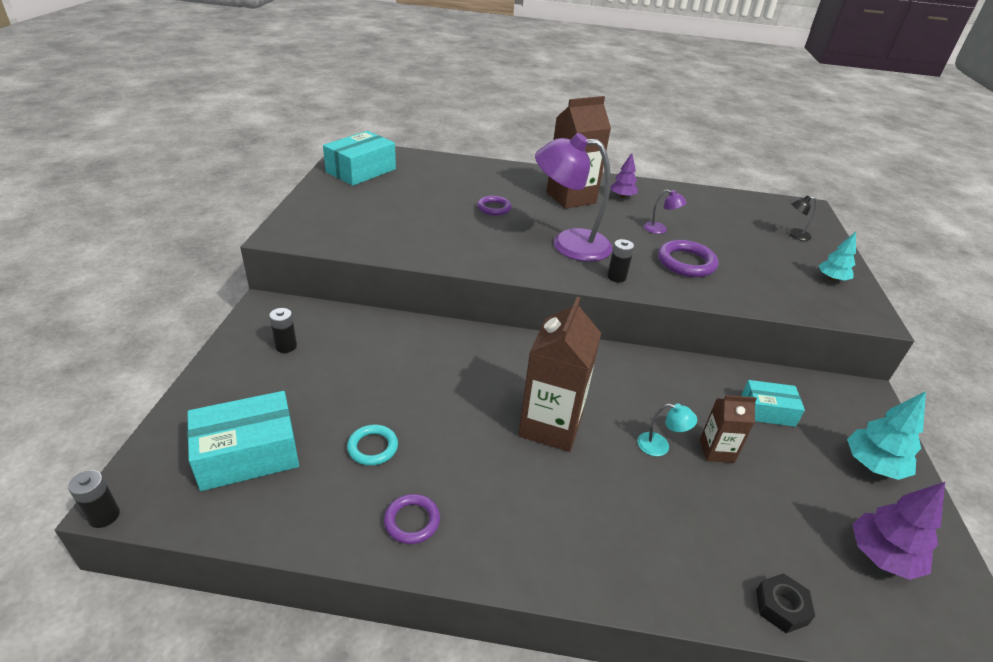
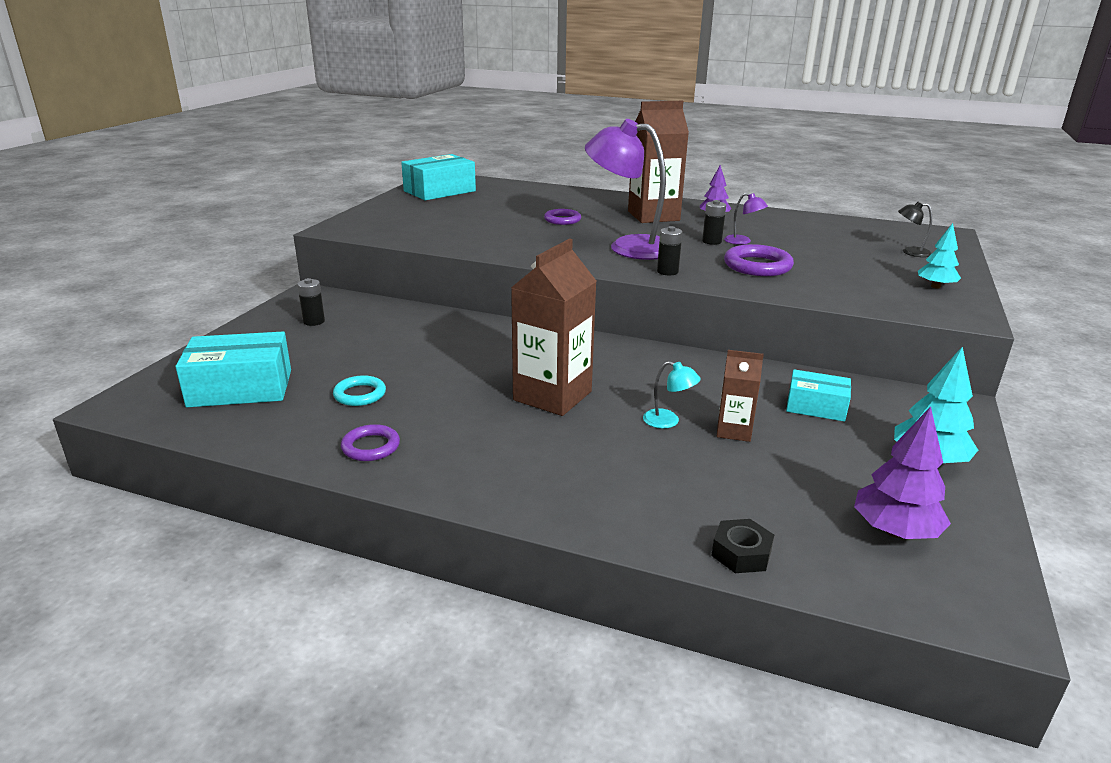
camera: 15 degrees right, 10 degrees down
black battery [68,470,120,528] -> black battery moved to [702,200,726,245]

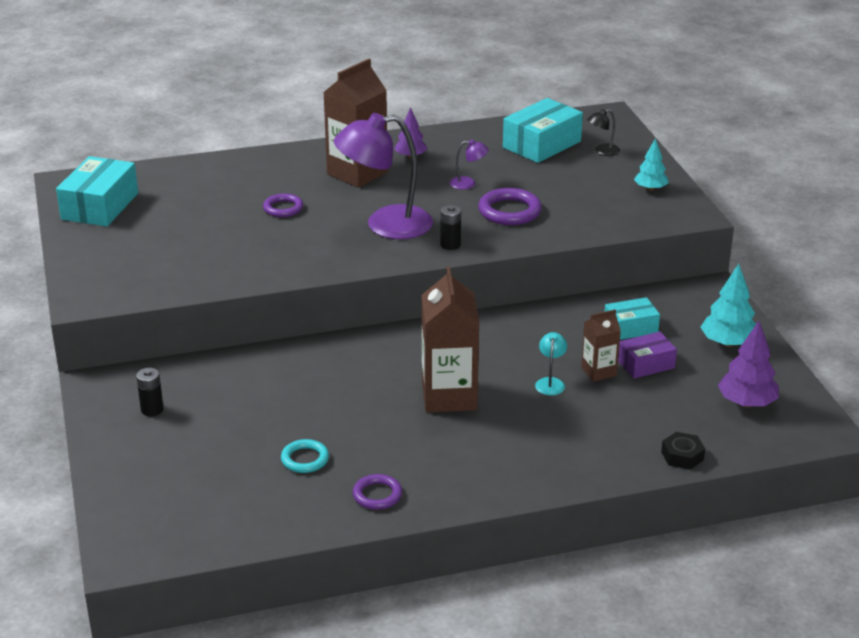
camera: 35 degrees left, 5 degrees up
turquoise box [175,332,291,407] -> turquoise box moved to [503,98,583,163]
turquoise lamp [643,361,701,428] -> turquoise lamp turned 75 degrees counterclockwise [535,332,567,395]
black battery [702,200,726,245] -> none
none -> purple box [618,332,677,379]

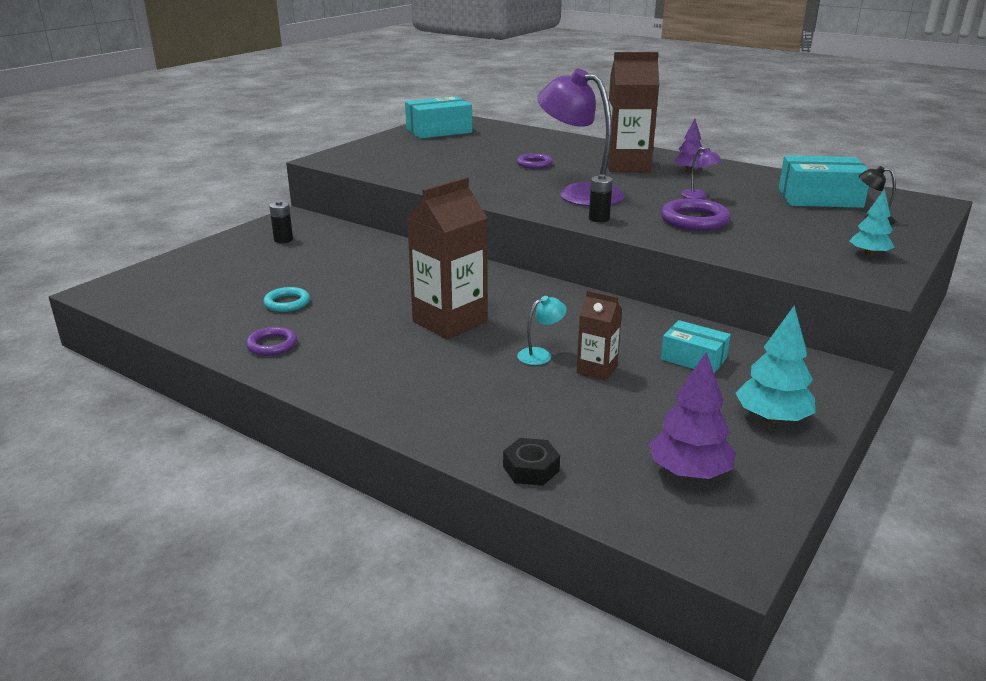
camera: 50 degrees right, 5 degrees down
purple box [618,332,677,379] -> none

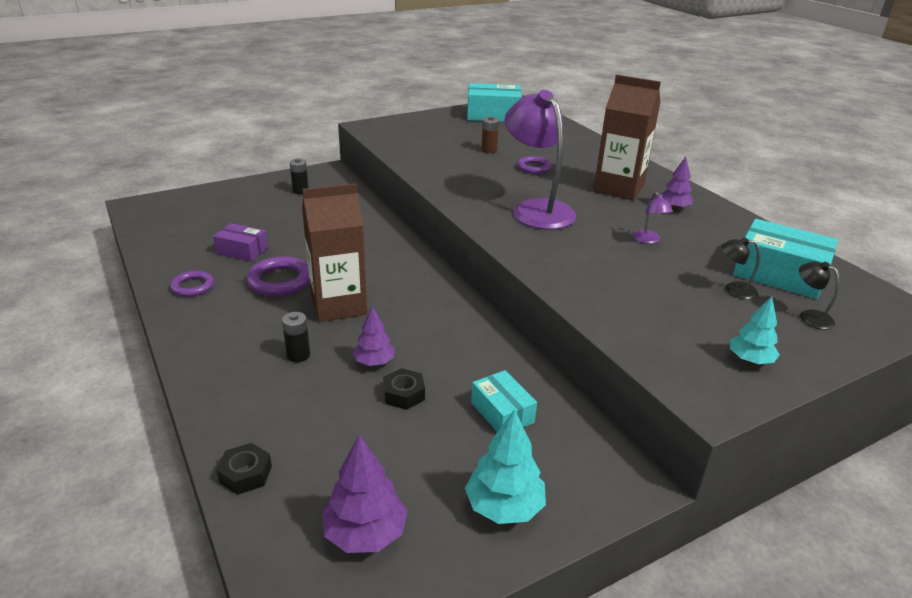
camera: 25 degrees right, 5 degrees up
turquoise ring [263,287,310,312] -> purple box [213,223,268,262]
turquoise lamp [517,296,567,365] -> purple tree [353,306,395,366]
brown carton [577,290,622,381] -> black nut [383,368,425,410]
black battery [589,174,613,222] -> black battery moved to [282,312,310,362]
purple ring [661,198,730,231] -> purple ring moved to [246,257,310,296]
none -> brown battery [481,116,499,153]
none -> black lamp [721,237,760,299]

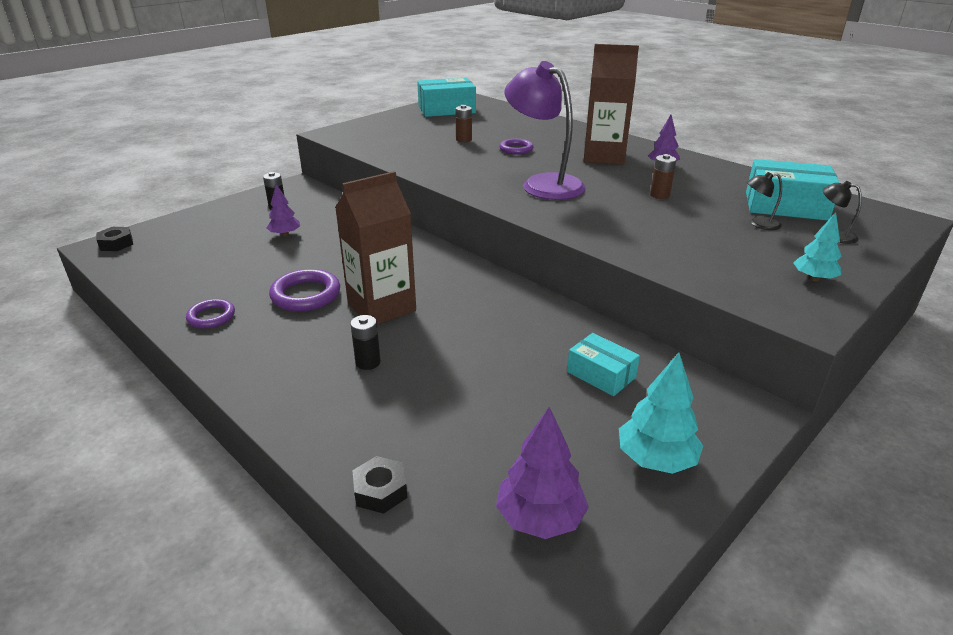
camera: 15 degrees left, 0 degrees up
purple box [213,223,268,262] -> none
purple tree [353,306,395,366] -> purple tree moved to [267,184,300,236]
black nut [383,368,425,410] -> black nut moved to [96,227,133,251]
purple lamp [632,192,673,244] -> brown battery [650,154,676,199]

